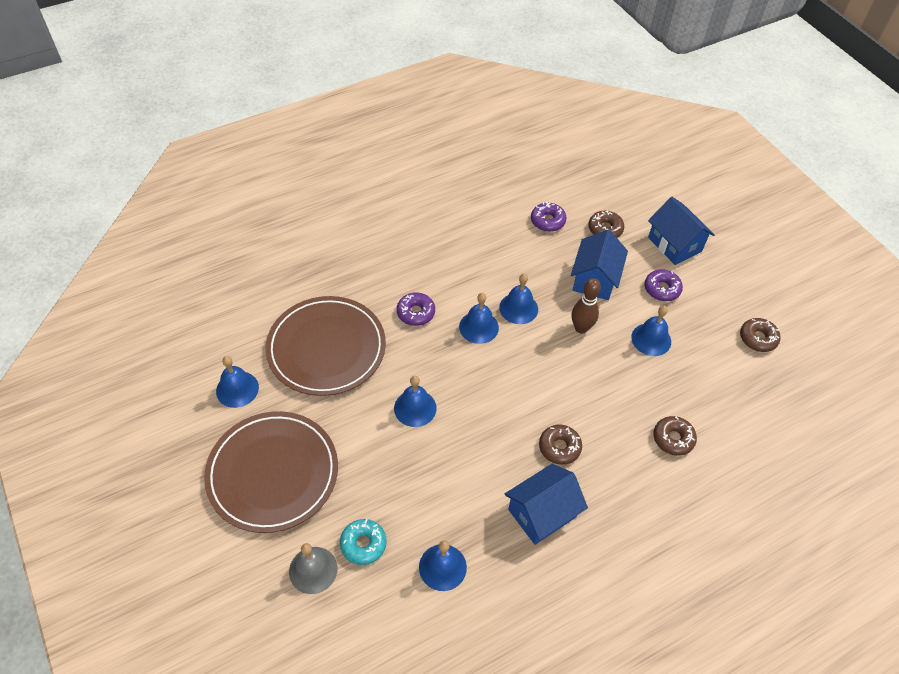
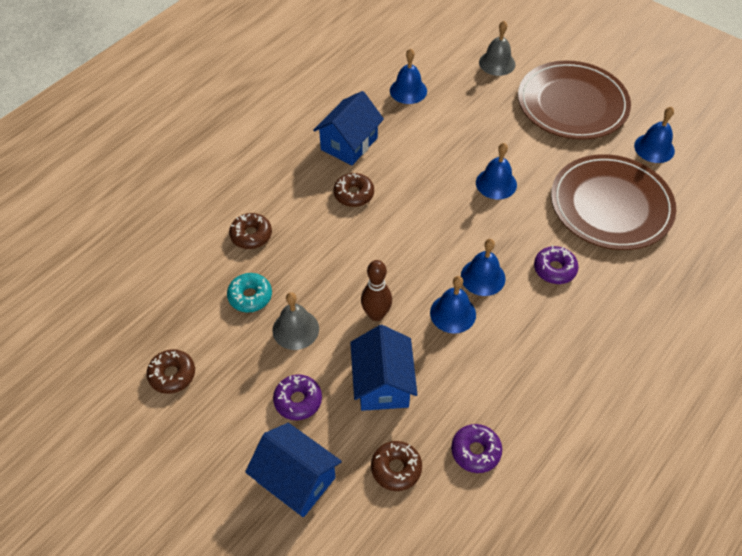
camera: 160 degrees right, 0 degrees up
turquoise donut [340,519,386,565] -> turquoise donut moved to [227,273,272,312]
blue bell [631,306,671,356] -> grey bell [272,292,319,350]

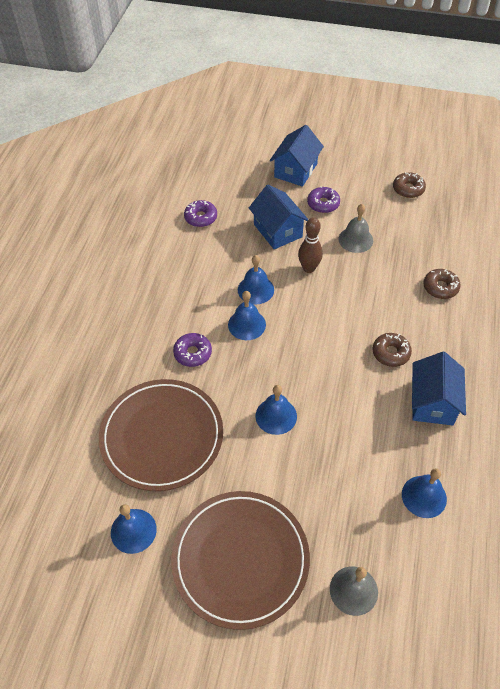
camera: 155 degrees right, 0 degrees up
turquoise donut [227,273,272,312] -> none
blue house [245,423,342,517] -> blue house turned 75 degrees counterclockwise [270,125,324,187]
brown donut [371,441,422,491] -> none

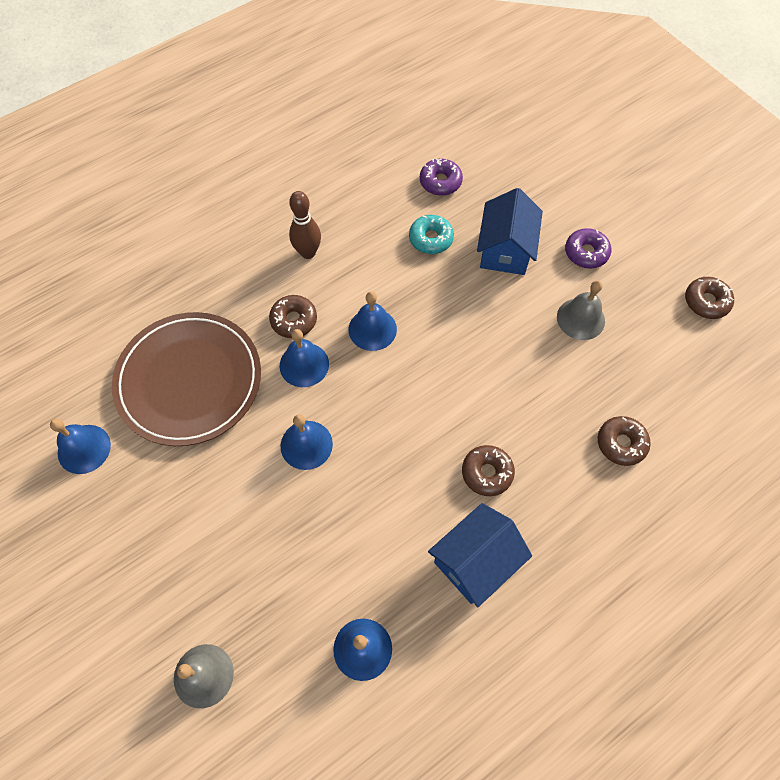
camera: 40 degrees right, 10 degrees up
brown plate [171,491,310,630] -> none
purple donut [173,333,212,367] -> brown donut [269,295,317,338]
blue bell [238,255,274,304] -> blue bell moved to [280,329,329,387]
blue house [270,125,324,187] -> none
brown bowling pin [298,217,323,273] -> brown bowling pin moved to [289,191,321,259]
none -> turquoise donut [409,215,454,254]

